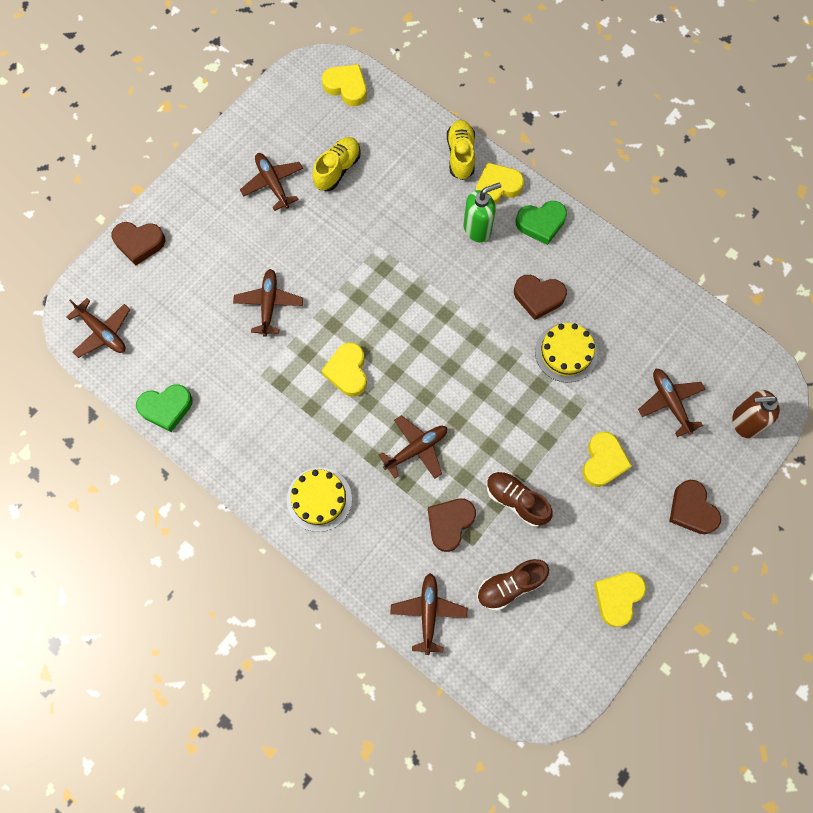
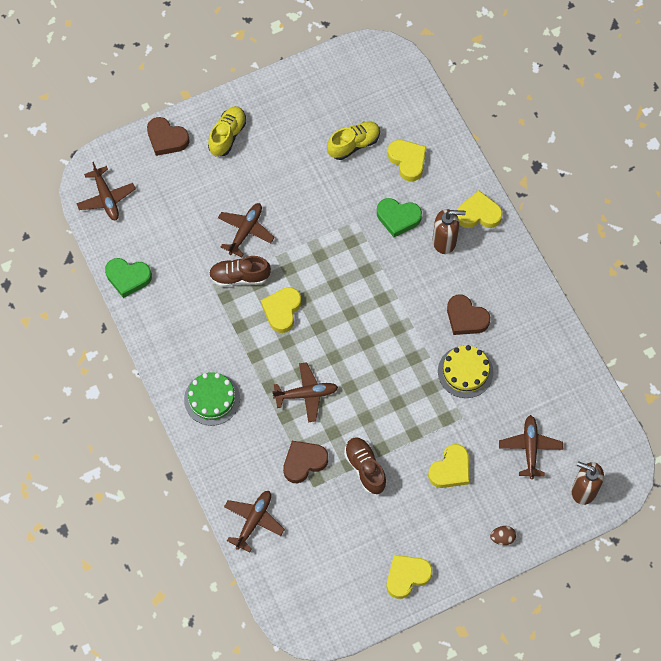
camera: 25 degrees right, 5 degrees down
brown plane [240,153,303,211] -> none
yellow cake [287,467,352,532] -> green cake [184,372,240,426]
yellow heart [322,64,367,106] -> yellow heart moved to [388,140,426,181]
yellow shoe [447,120,475,180] -> yellow shoe moved to [208,106,246,156]
green soap dispenser [464,183,501,242] -> brown soap dispenser [433,209,466,254]
brown shoe [477,559,549,611] -> brown shoe moved to [209,256,271,287]
green heart [516,201,567,245] -> green heart moved to [377,198,422,237]
brown heart [669,480,721,534] -> brown egg [490,526,516,545]

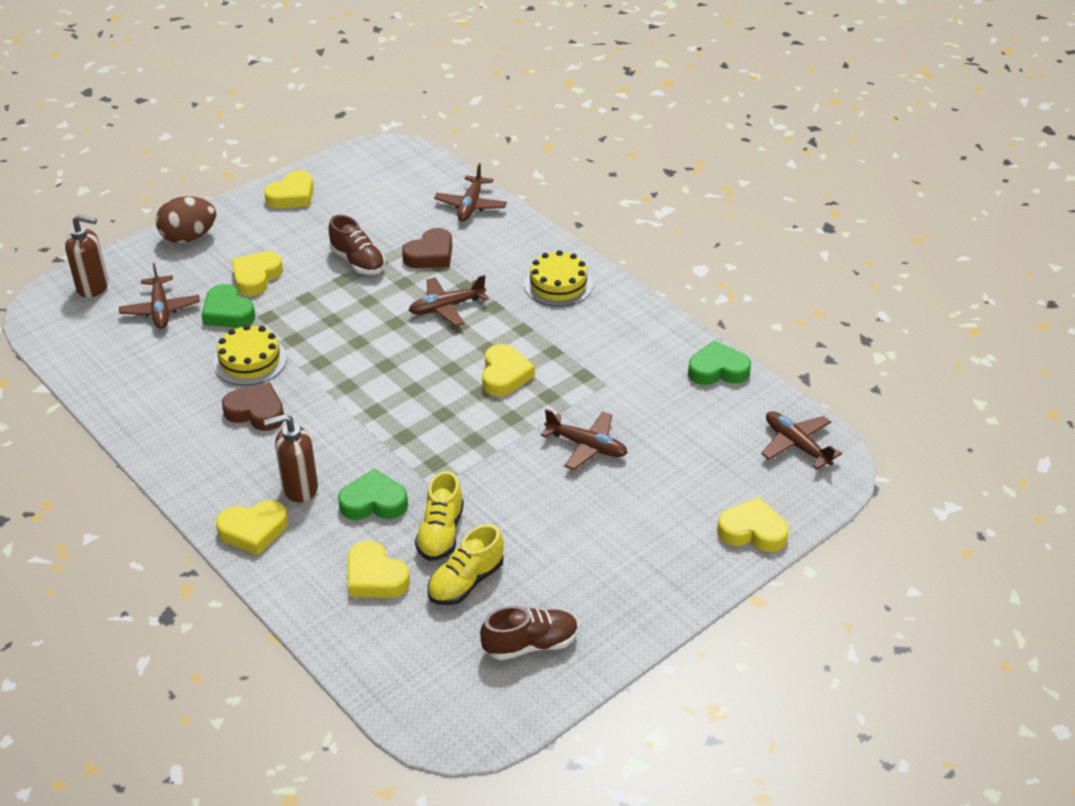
camera: 165 degrees right, 25 degrees down
brown heart [147,117,189,156] -> yellow heart [717,497,789,552]
green cake [184,372,240,426] -> yellow cake [524,250,593,307]
yellow shoe [208,106,246,156] -> yellow shoe moved to [415,471,464,561]
brown shoe [209,256,271,287] -> brown shoe moved to [480,606,578,660]
brown plane [218,203,275,257] -> brown plane turned 75 degrees counterclockwise [541,409,628,470]
brown egg [490,526,516,545] -> brown egg [156,196,216,243], size x2.01
none -> green heart [202,284,255,328]

